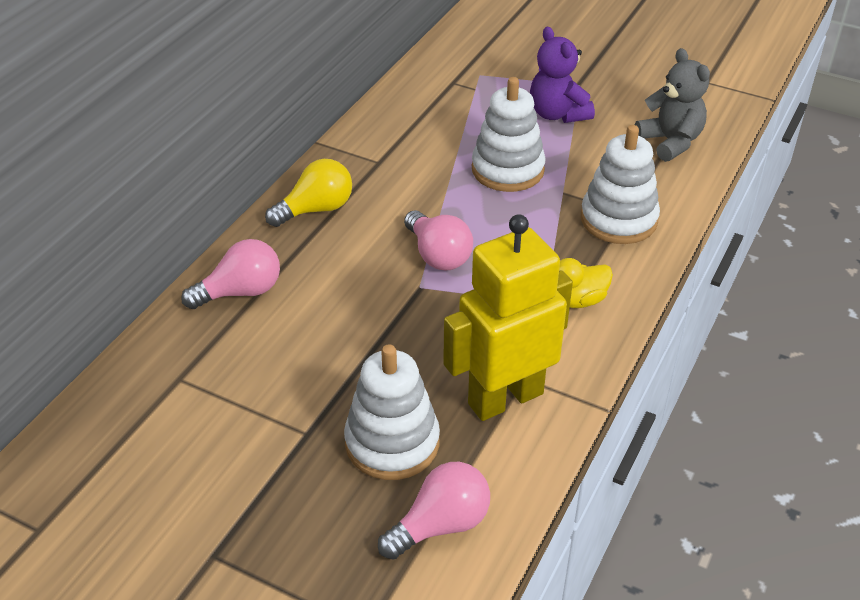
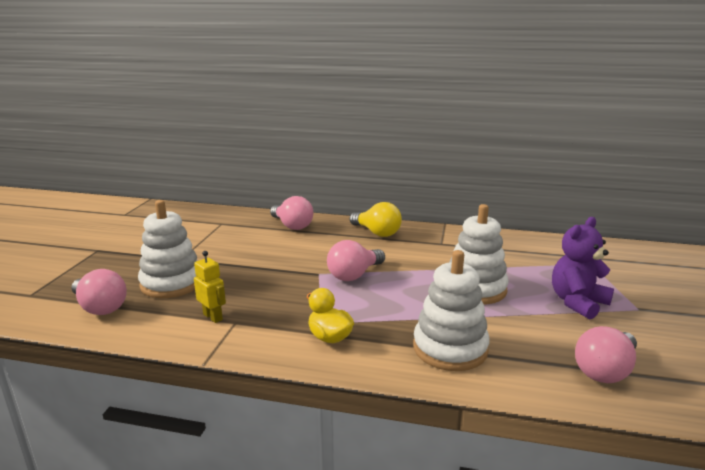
camera: 75 degrees right, 20 degrees down
yellow robot [443,214,573,421] -> yellow robot [194,251,226,323], size x0.42
grey teddy bear [635,48,710,162] -> pink light bulb [575,326,637,383]

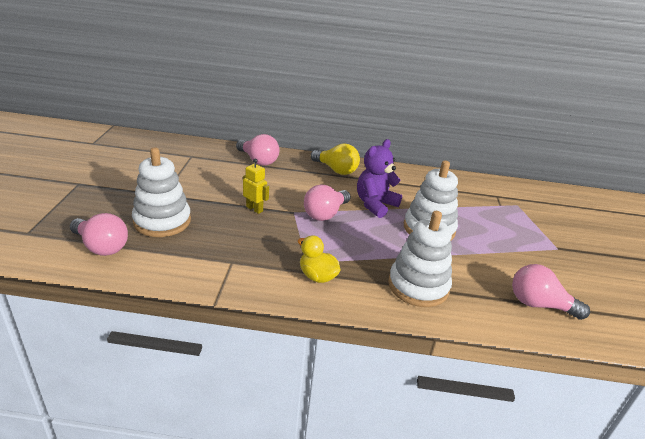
camera: 10 degrees left, 10 degrees up
yellow robot [194,251,226,323] -> yellow robot moved to [243,159,269,214]
purple teddy bear [552,217,614,320] -> purple teddy bear moved to [357,139,402,218]
pink light bulb [575,326,637,383] -> pink light bulb turned 75 degrees clockwise [512,264,590,320]

